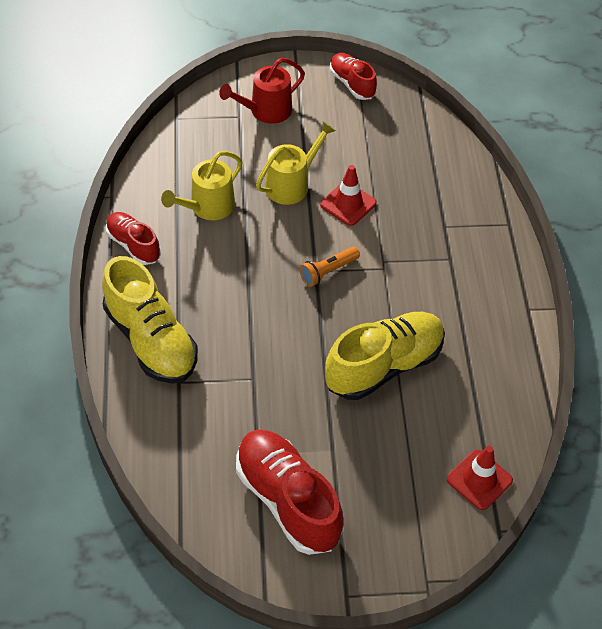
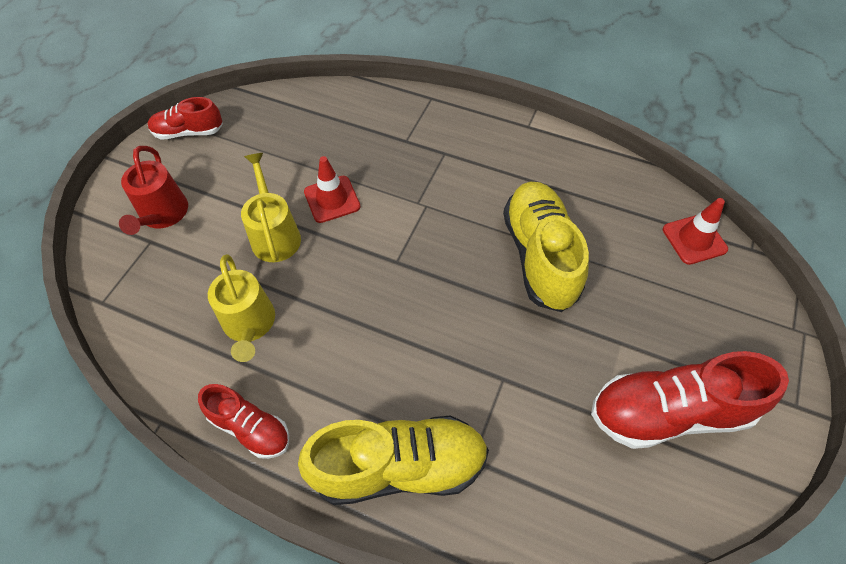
camera: 60 degrees left, 5 degrees up
red shoe [106,212,161,265] -> red shoe turned 135 degrees counterclockwise [198,384,289,459]
orange flashlight [299,246,360,287] -> none

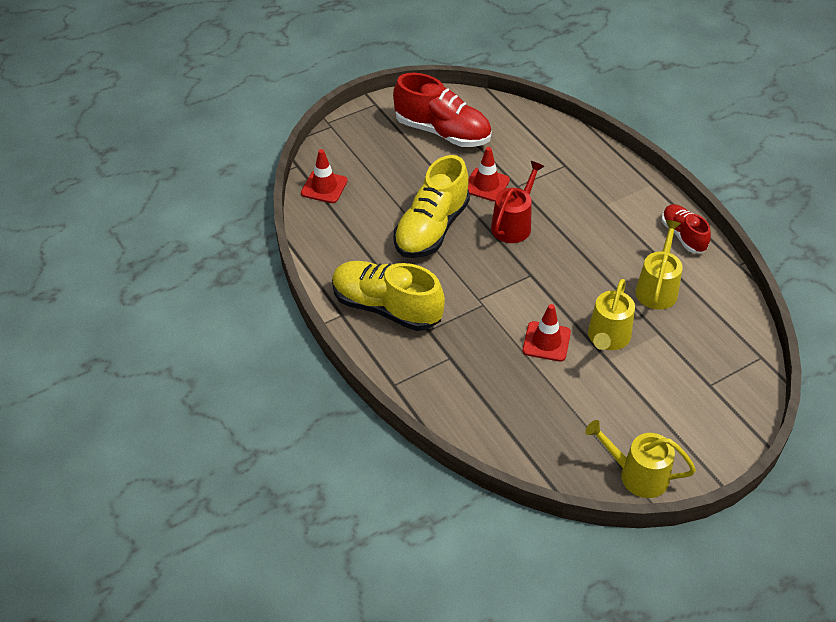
camera: 145 degrees left, 10 degrees down
red watering can [119,146,188,235] -> red watering can moved to [491,161,545,243]
red shoe [148,97,223,140] -> yellow watering can [585,420,696,498]
yellow shoe [298,415,489,505] -> yellow shoe moved to [332,261,445,331]
none -> red traffic cone [468,147,510,202]

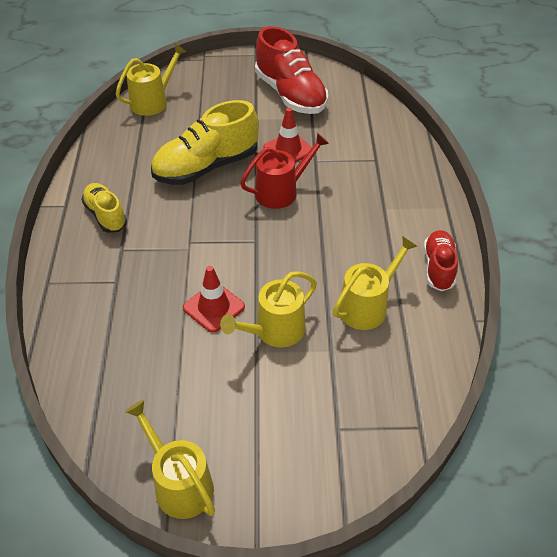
camera: 30 degrees right, 0 degrees up
red traffic cone [301,149,348,203] -> yellow watering can [116,44,187,116]
yellow shoe [332,261,445,331] -> yellow shoe [81,183,127,233], size x0.57

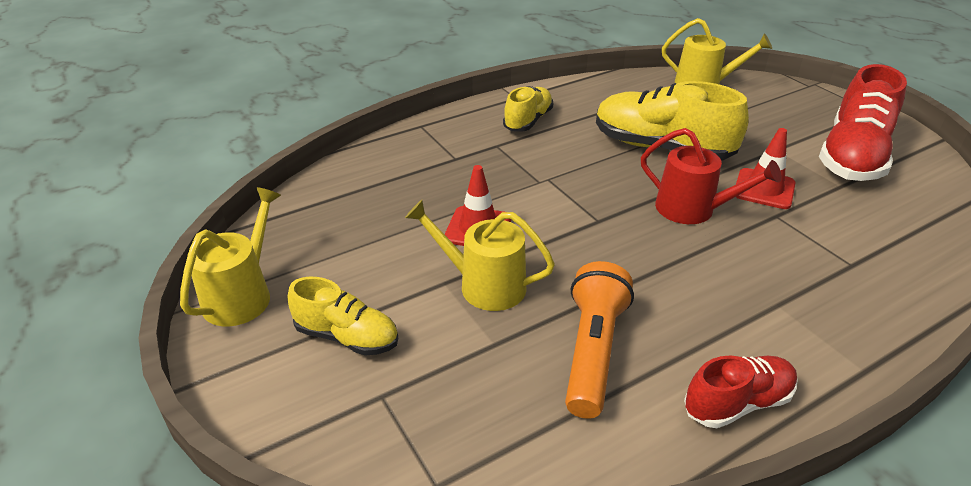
camera: 60 degrees right, 10 degrees down
yellow watering can [333,236,417,330] -> orange flashlight [565,261,634,419]
none -> yellow shoe [288,277,398,356]

